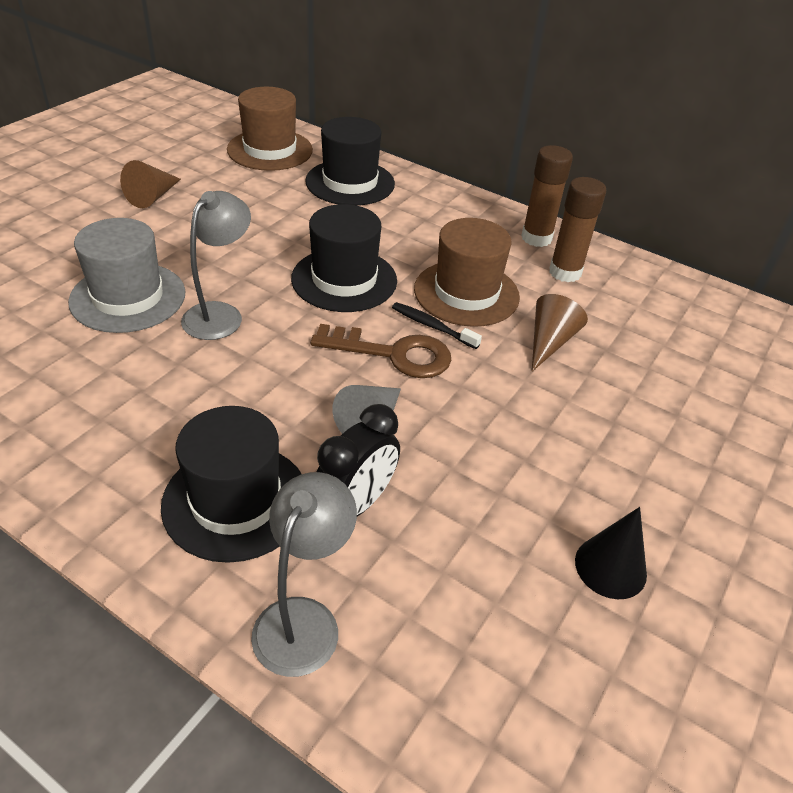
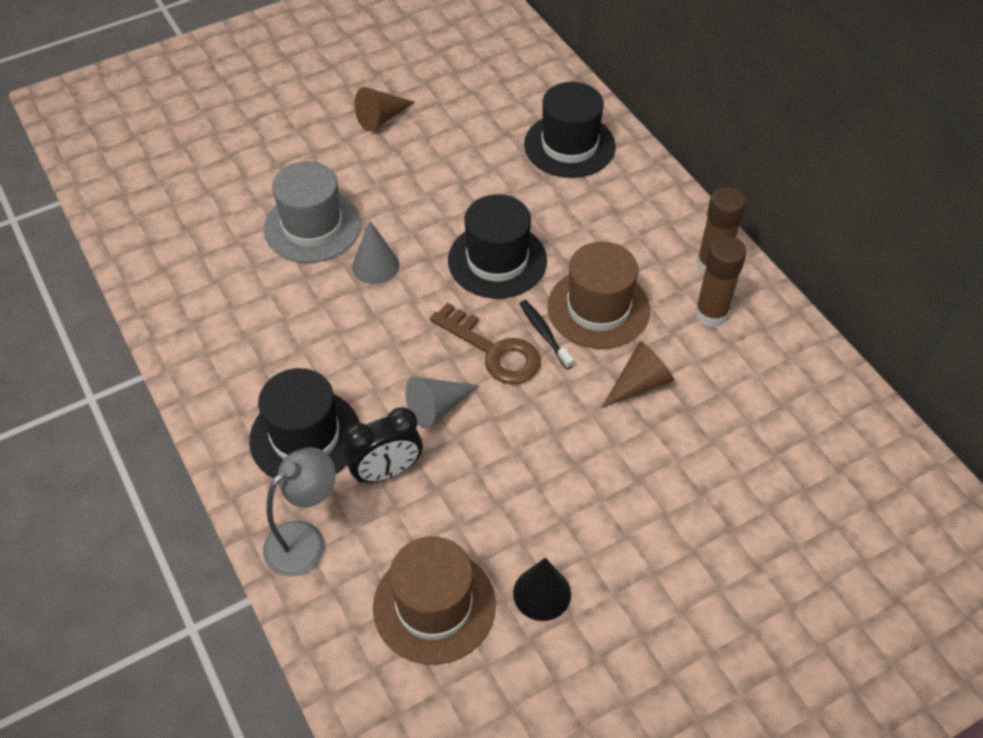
camera: 30 degrees right, 10 degrees up
grey lamp [181,191,251,340] -> grey cone [352,221,399,284]
brown hat [227,87,313,171] -> brown hat moved to [373,536,496,665]

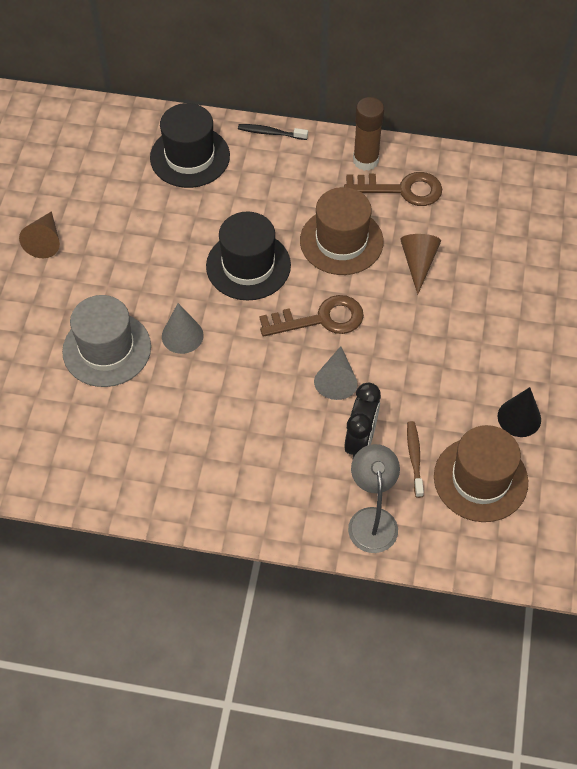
camera: 50 degrees left, 5 degrees up
black hat [249,368,360,478] -> none
black toothbrush [520,300,574,369] -> black toothbrush moved to [238,124,308,140]
brown glue stick [695,236,746,327] -> brown key [344,172,442,206]
none -> brown toothbrush [407,421,424,498]

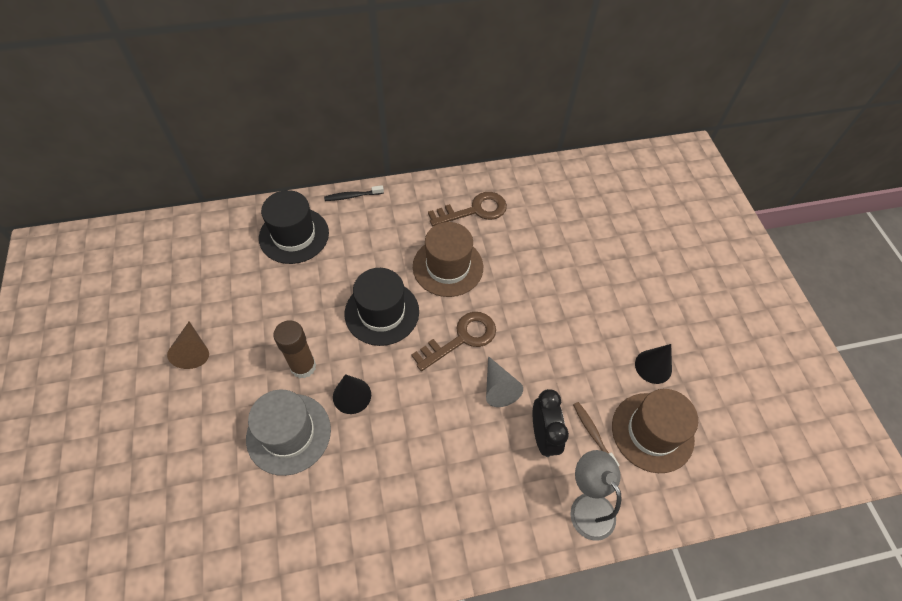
camera: 25 degrees left, 0 degrees up
grey cone [162,303,204,354] -> black cone [333,374,371,414]
brown glue stick [353,97,384,171] -> brown glue stick moved to [273,320,316,378]
brown cone [400,234,441,295] -> none

